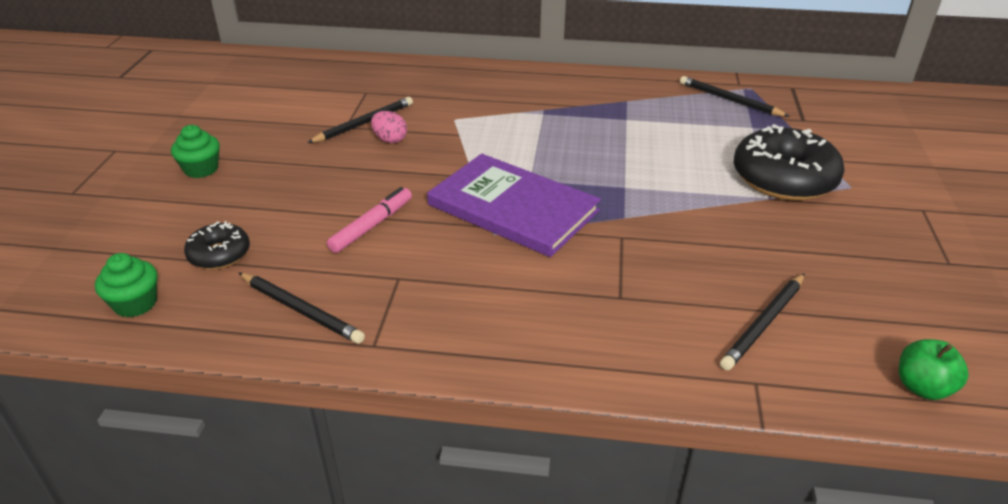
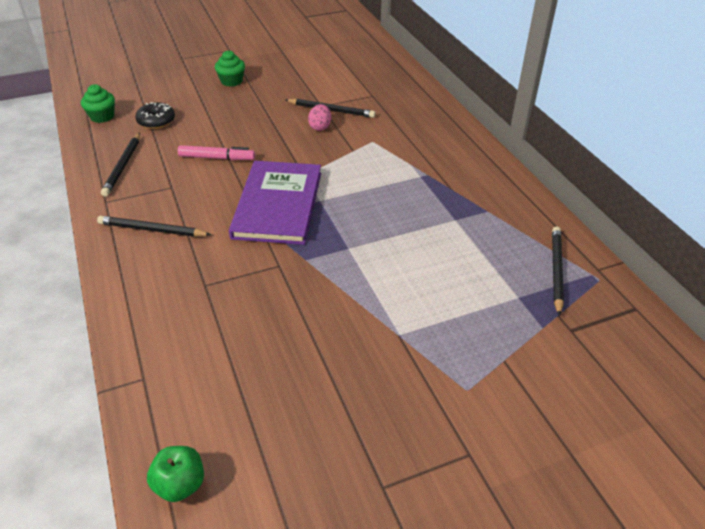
camera: 60 degrees right, 5 degrees up
black pencil [720,273,805,370] -> black pencil moved to [97,216,212,237]
black donut [734,124,844,201] -> none

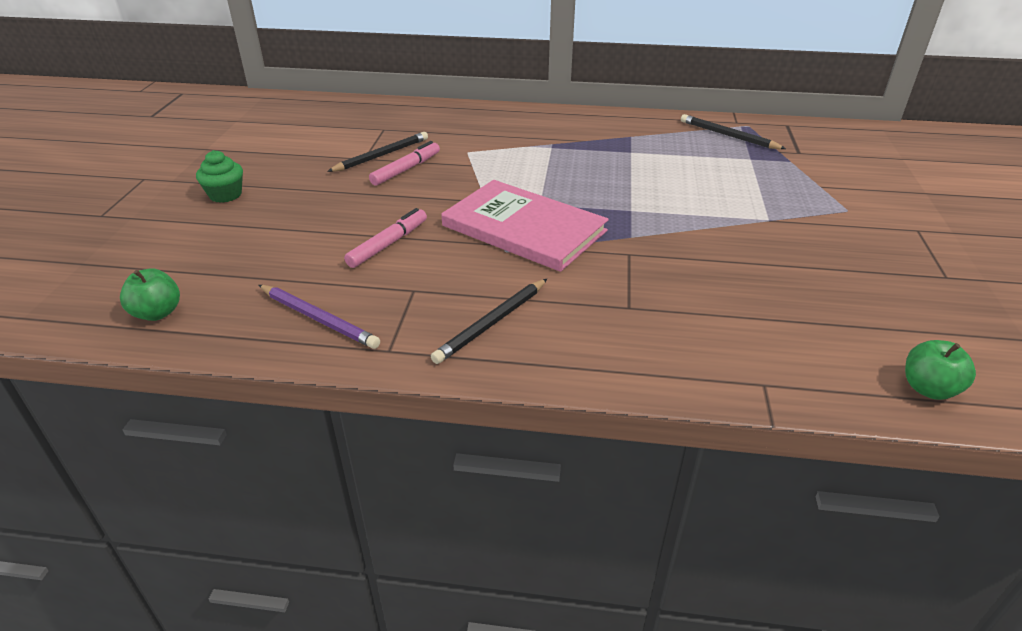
camera: 60 degrees left, 5 degrees down
green cupcake [81,84,115,123] -> green apple [120,268,180,321]
black pencil [101,133,140,196] -> purple pencil [259,285,380,349]
black donut [135,102,175,129] -> none
purple book [229,161,321,245] -> pink book [442,180,609,272]
pink egg [308,104,331,131] -> pink marker [369,141,440,186]

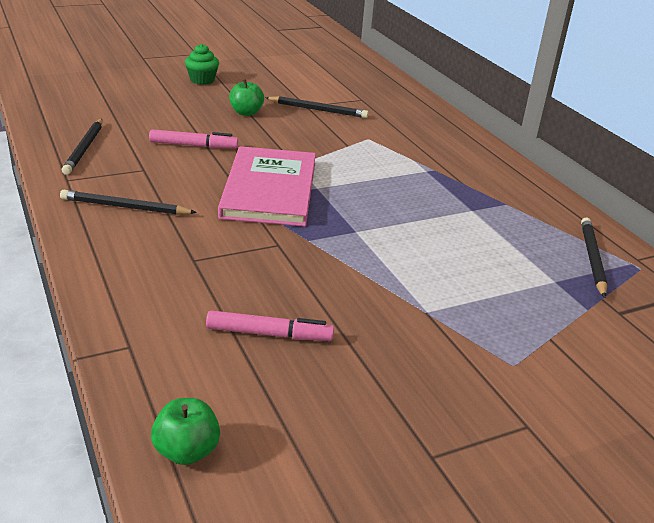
camera: 55 degrees right, 5 degrees down
green apple [120,268,180,321] -> green apple moved to [229,79,264,116]
purple pencil [259,285,380,349] -> black pencil [62,119,103,175]
pink marker [369,141,440,186] -> pink marker moved to [206,310,334,341]

